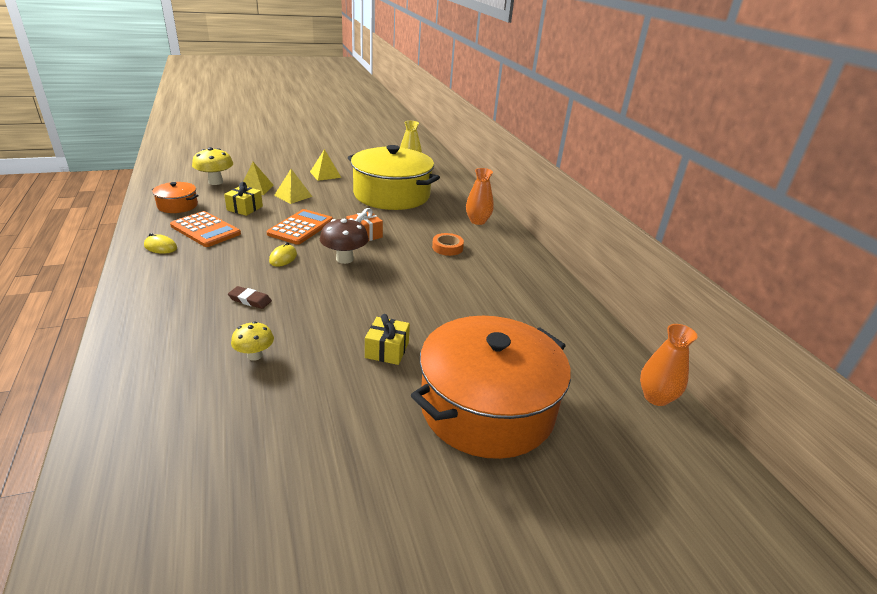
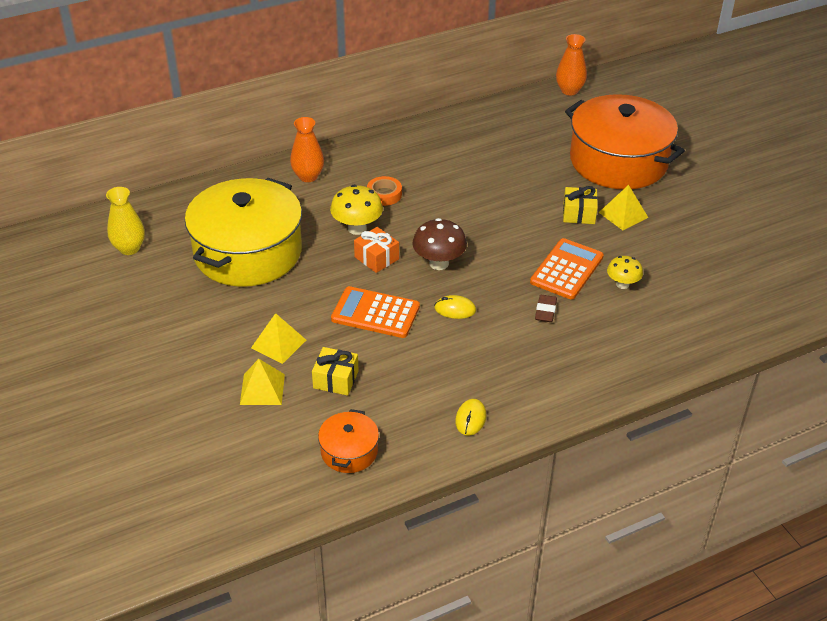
camera: 95 degrees left, 10 degrees up
orange calculator [170,211,241,247] -> orange calculator moved to [530,238,604,299]
yellow mushroom [192,147,233,185] -> yellow mushroom moved to [330,185,383,235]
yellow pyramid [310,149,341,181] -> yellow pyramid moved to [598,185,648,230]

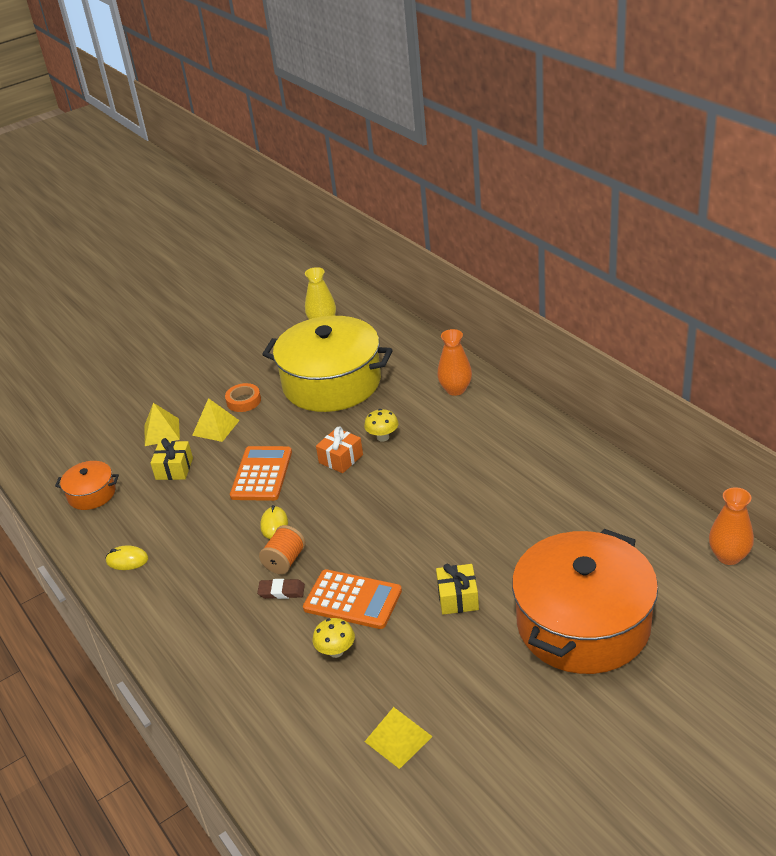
camera: 85 degrees right, 5 degrees down
yellow mushroom [330,185,383,235] -> yellow mushroom [364,409,398,442], size x0.65
orange tape [367,176,402,206] -> orange tape moved to [225,383,261,412]
brown mushroom [412,218,467,270] -> none
yellow pyramid [598,185,648,230] -> yellow pyramid moved to [365,707,433,769]
none -> orange spool [259,525,306,574]

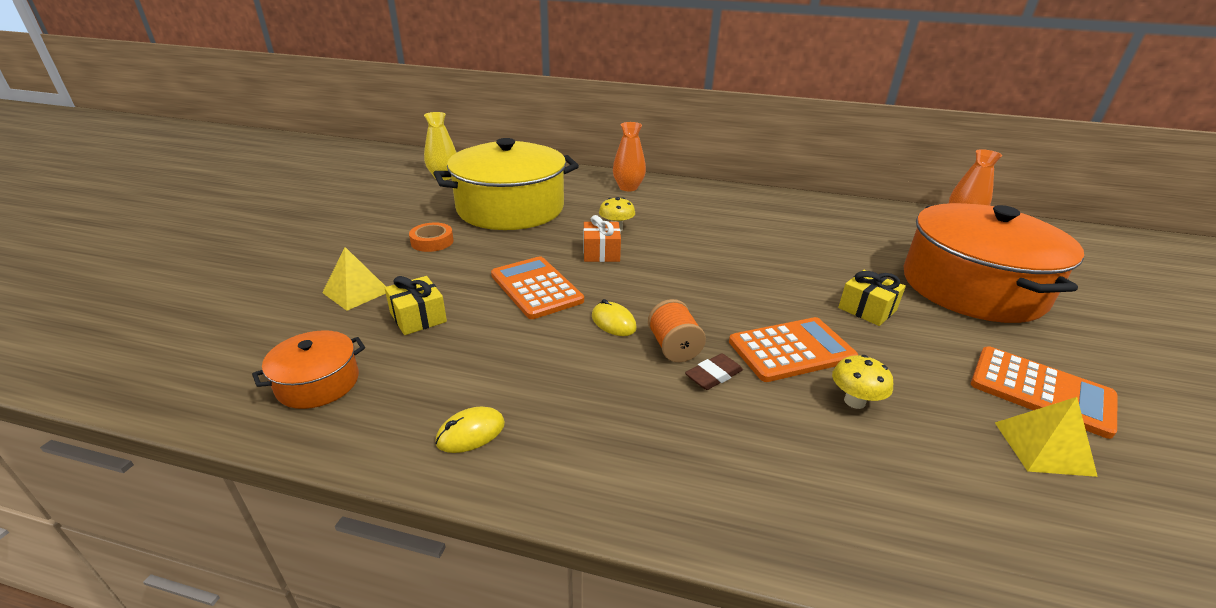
camera: 45 degrees left, 5 degrees down
yellow pyramid [192,398,240,442] -> none
none -> orange calculator [971,346,1118,439]

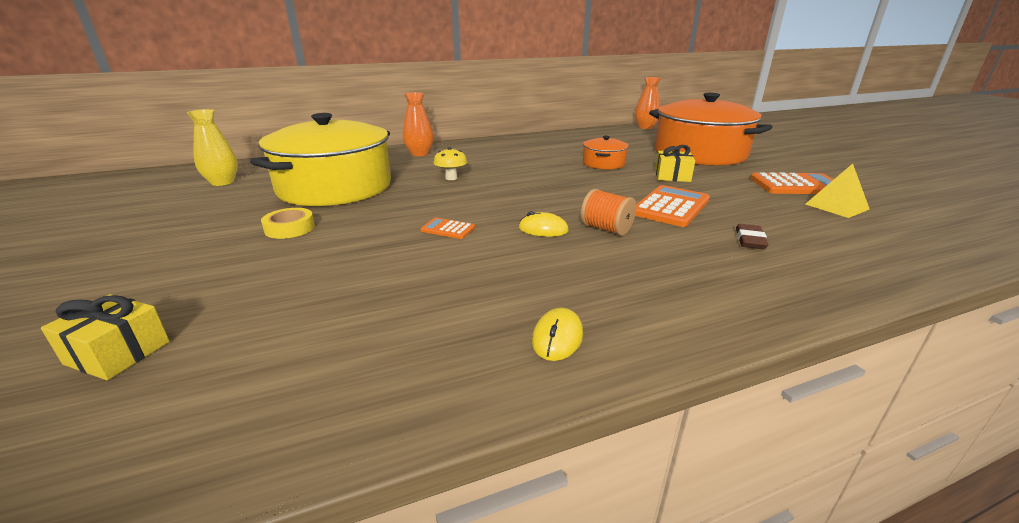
camera: 35 degrees left, 5 degrees down
orange pot [252,330,365,409] -> orange pot moved to [583,136,629,169]
yellow pyramid [322,247,386,311] -> none
yellow gift [385,276,447,335] -> yellow gift moved to [41,294,170,380]
orange tape [409,223,453,252] -> yellow tape [261,208,315,239]
orange calculator [491,256,584,319] -> orange calculator [421,218,475,239], size x0.50
orange gift [583,215,621,262] -> none
brown eraser [685,353,743,390] -> brown eraser moved to [736,224,769,249]
yellow mushroom [832,355,893,409] -> none

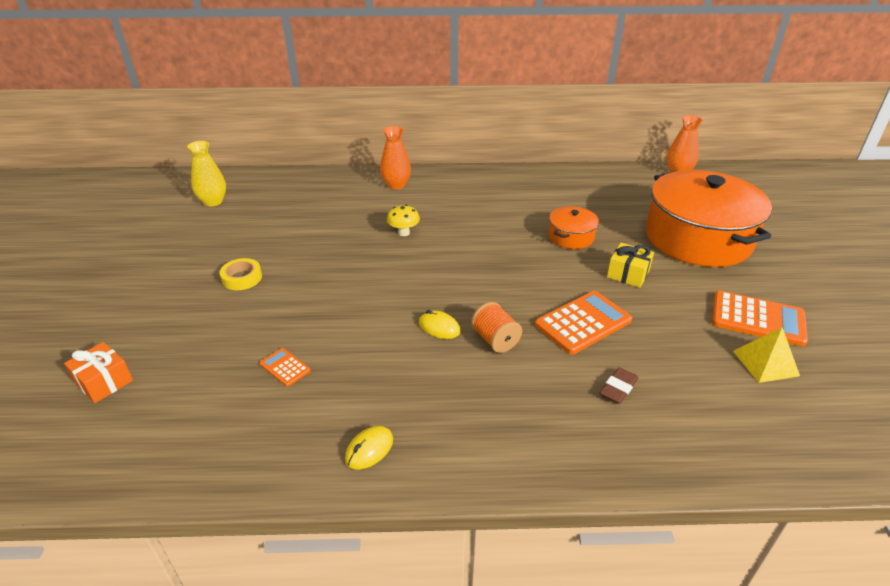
camera: 20 degrees right, 10 degrees up
yellow gift [41,294,170,380] -> orange gift [64,342,133,403]
yellow pot [250,113,391,206] -> none
orange calculator [421,218,475,239] -> orange calculator moved to [259,348,311,387]

